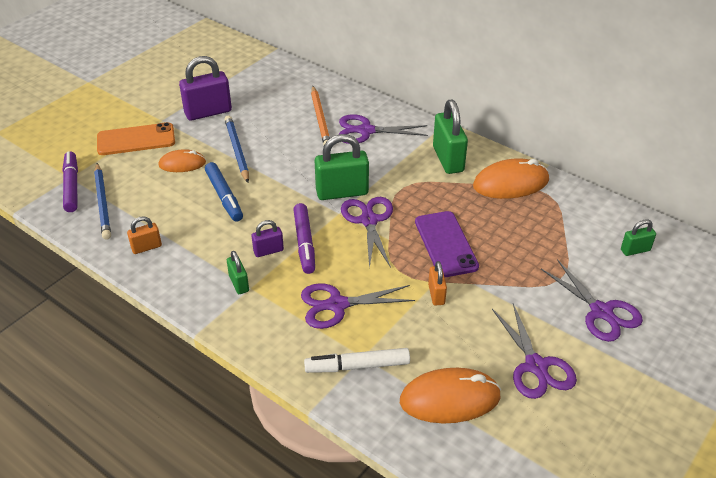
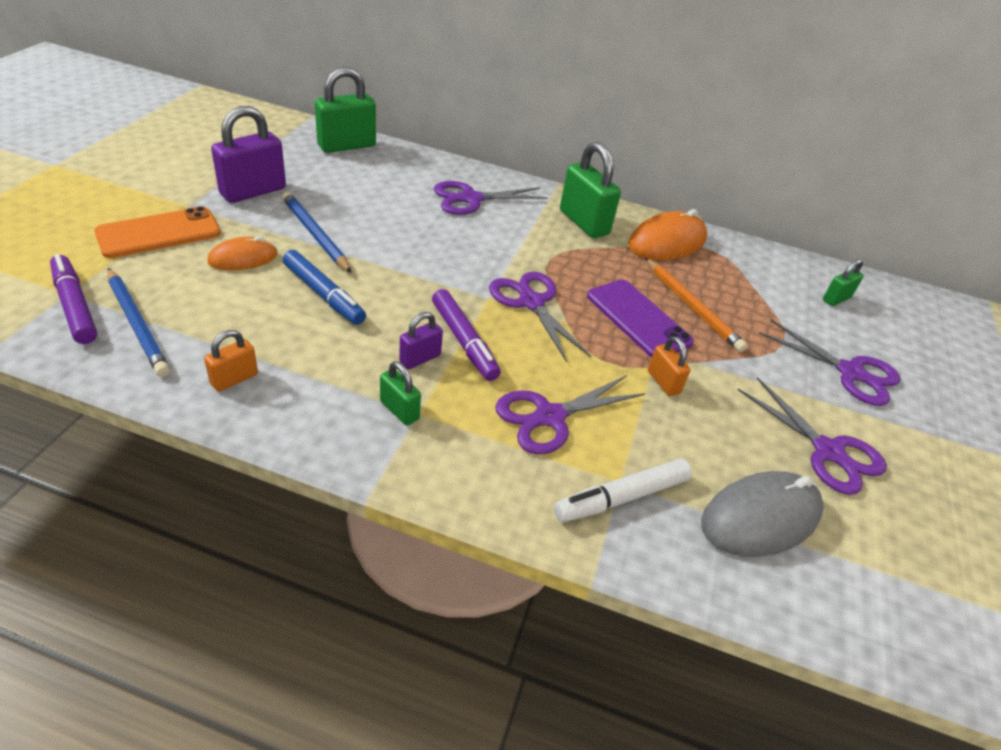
camera: 25 degrees left, 0 degrees up
orange pencil [311,86,330,145] -> orange pencil moved to [645,258,747,352]
green padlock [315,134,369,200] -> green padlock moved to [315,67,376,153]
orange mouse [400,368,501,423] -> grey mouse [701,471,824,557]

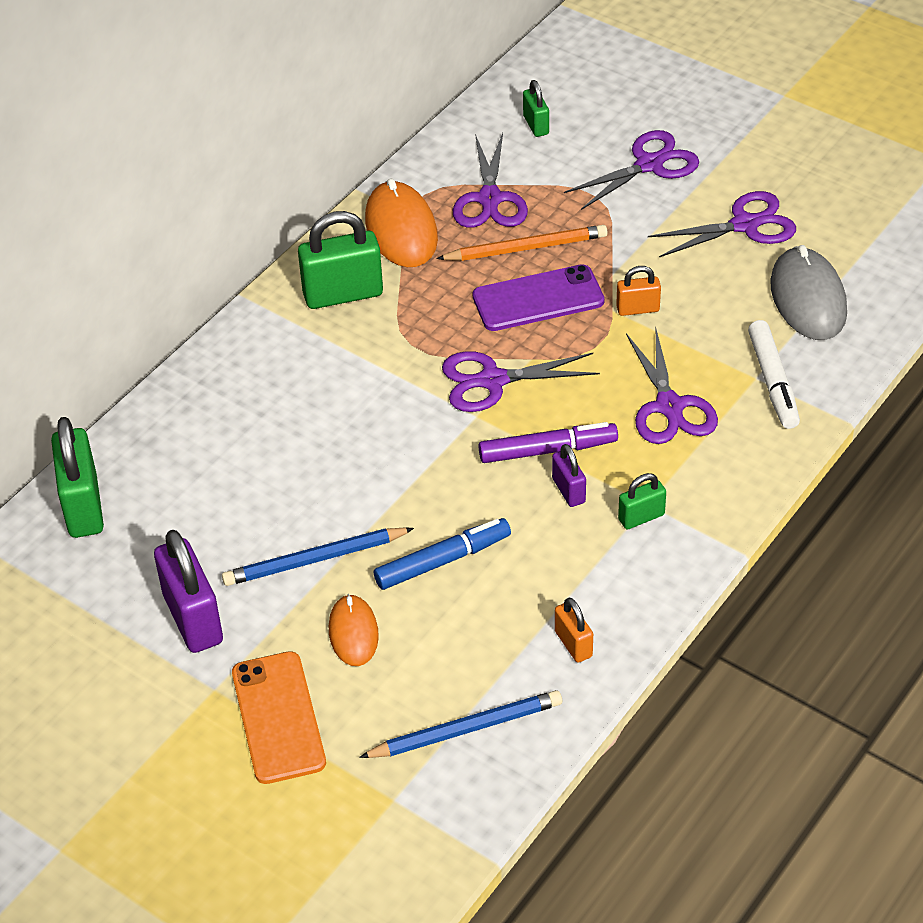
camera: 65 degrees left, 5 degrees up
purple marker [50,254,97,344] -> none
purple scissors [434,181,548,215] -> purple scissors moved to [453,133,528,228]

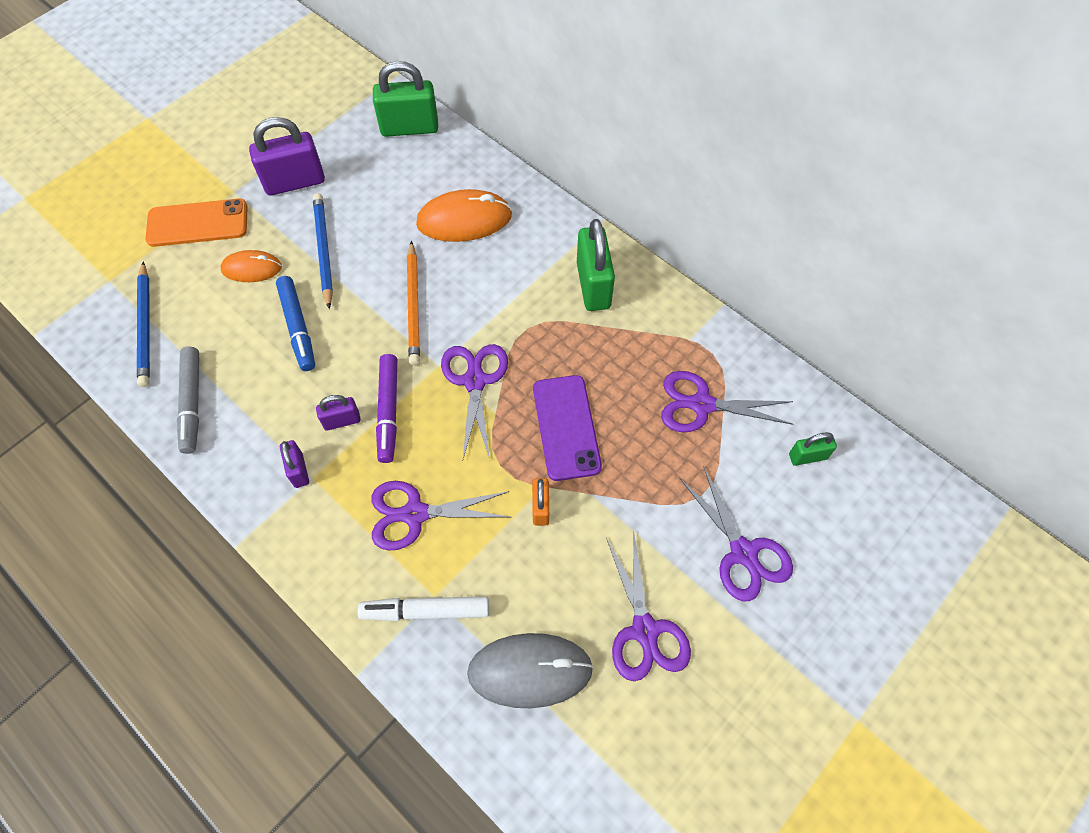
camera: 95 degrees right, 15 degrees up
orange mouse [365,178,438,267] -> orange mouse moved to [416,189,512,242]
orange pencil [436,225,608,261] -> orange pencil moved to [407,241,420,366]
orange padlock [555,597,593,663] -> grey marker [177,347,199,454]
green padlock [618,473,666,529] -> purple padlock [280,440,309,488]

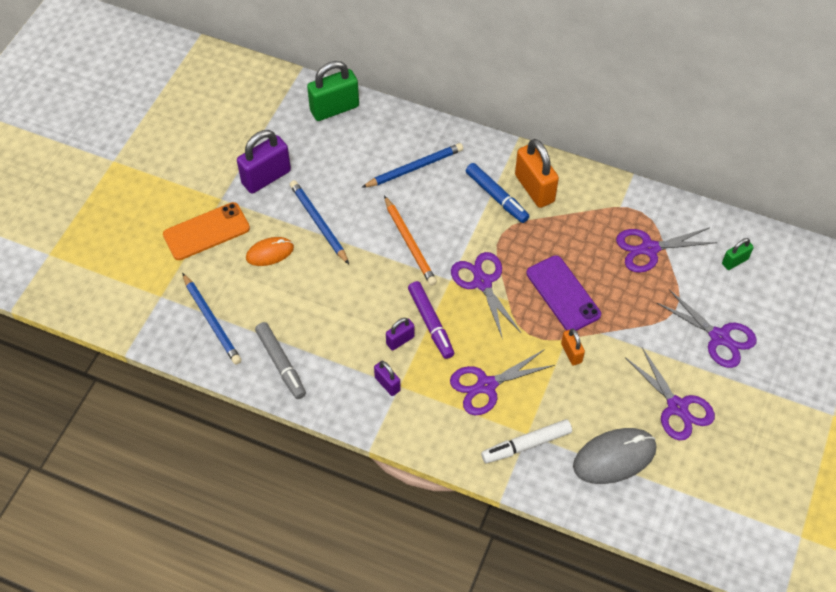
camera: 20 degrees left, 5 degrees down
blue marker [276,276,315,371] -> blue marker moved to [466,163,530,223]
orange mouse [416,189,512,242] -> blue pencil [361,143,463,188]
green padlock [577,219,615,311] -> orange padlock [515,139,559,208]

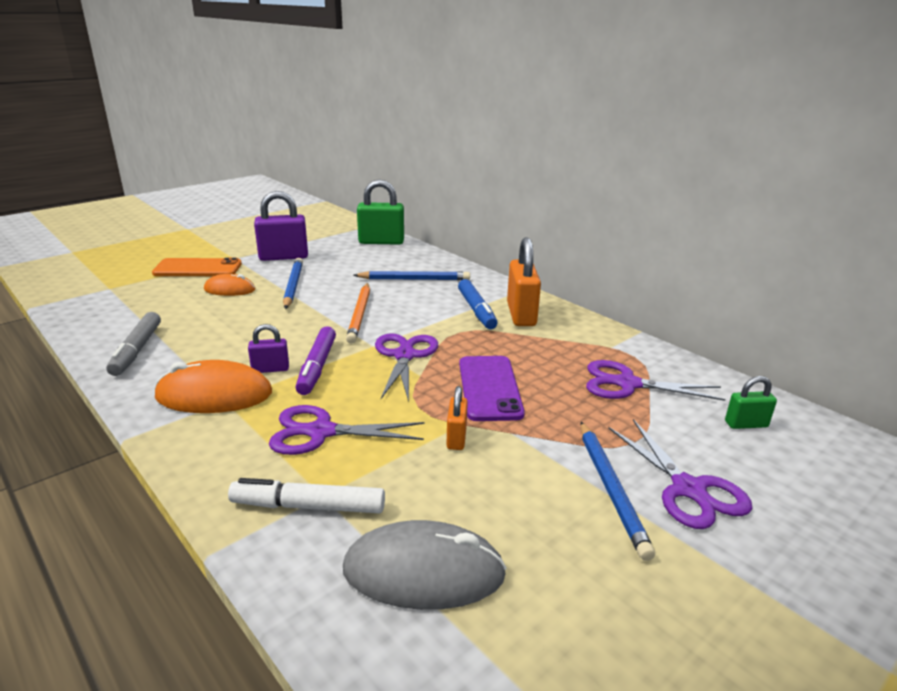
camera: 25 degrees right, 30 degrees down
blue pencil [182,273,241,364] -> blue pencil moved to [581,422,655,561]
purple padlock [374,361,401,396] -> orange mouse [154,360,272,413]
purple scissors [625,347,715,440] -> none

